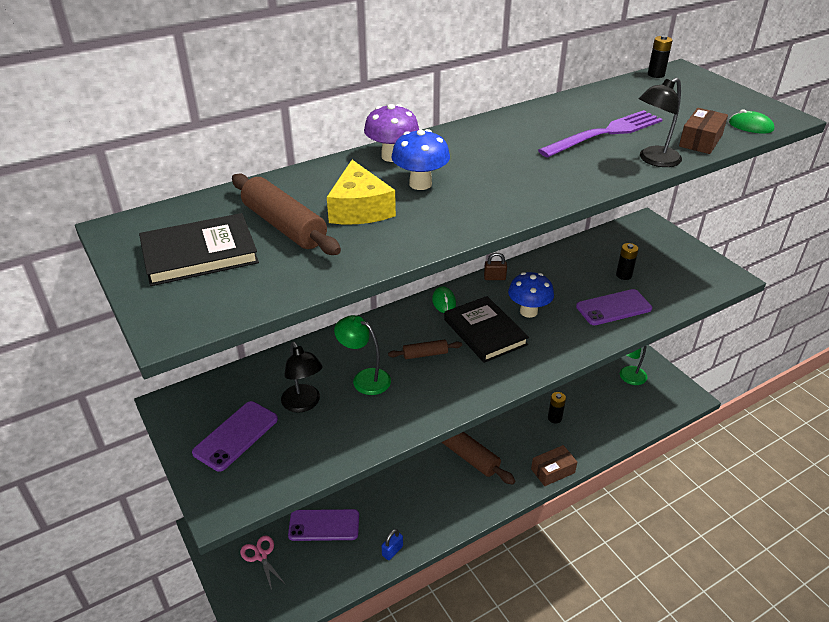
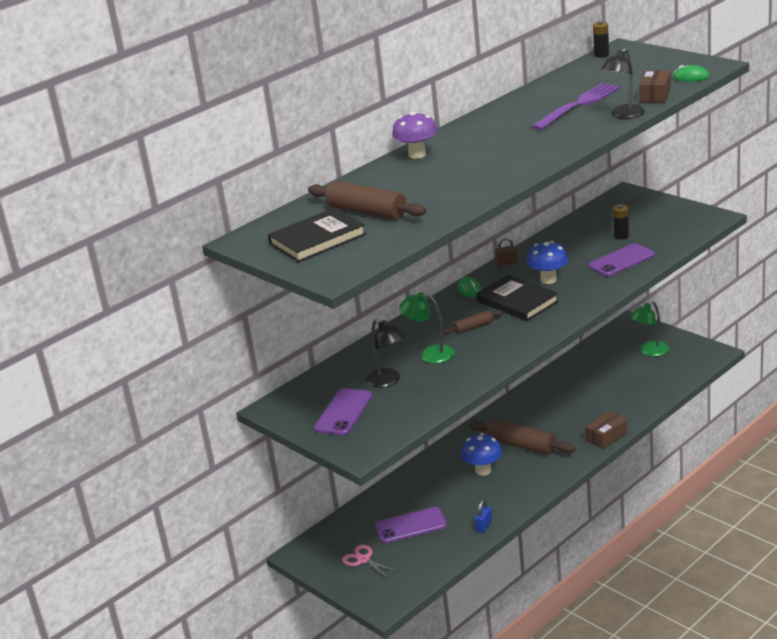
camera: 10 degrees left, 10 degrees down
yellow cheese [327,160,396,224] -> none
blue mushroom [391,129,450,190] -> blue mushroom moved to [461,433,502,476]
black battery [548,392,566,423] -> none

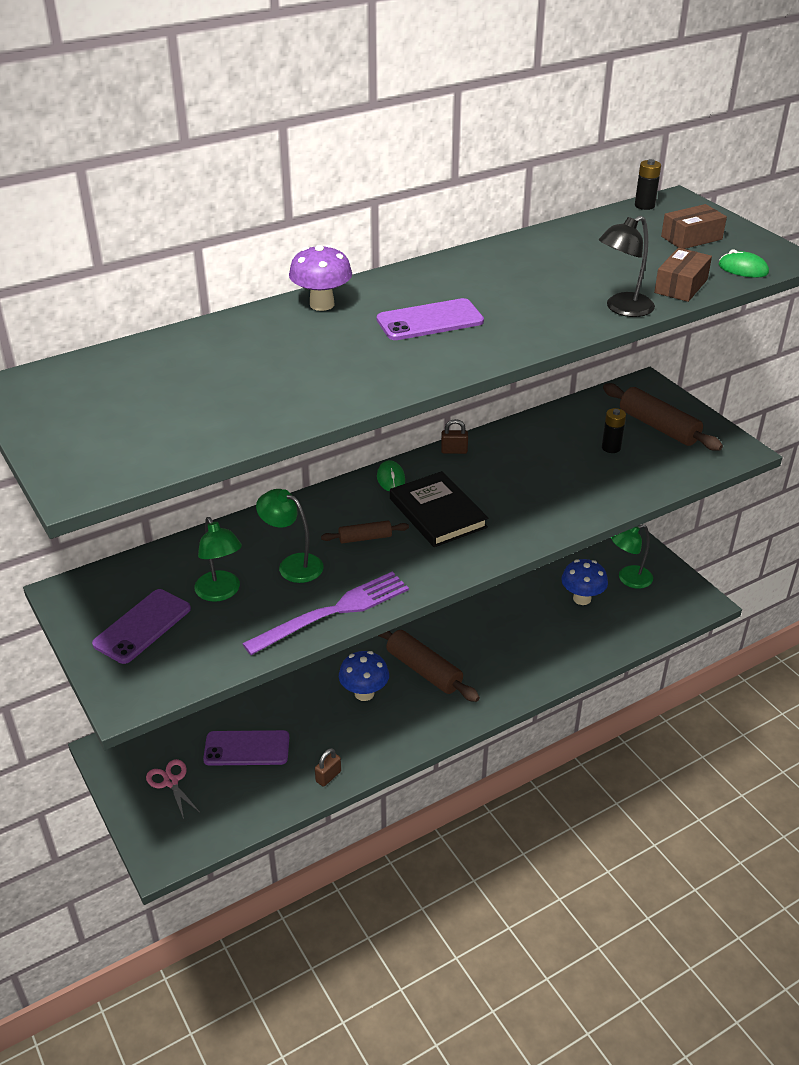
camera: 10 degrees right, 10 degrees up
black book [268,208,366,262] -> none
brown rolling pin [308,181,426,220] -> brown rolling pin moved to [603,383,723,451]
black lamp [366,319,405,388] -> green lamp [194,517,242,602]
blue padlock [475,500,492,533] -> brown padlock [315,748,341,787]
blue mushroom [527,241,568,284] -> blue mushroom moved to [561,559,608,605]
purple fork [531,83,620,130] -> purple fork moved to [242,572,409,655]
brown box [585,411,628,449] -> brown box moved to [661,204,727,249]
purple phone [588,243,655,276] -> purple phone moved to [377,298,484,340]

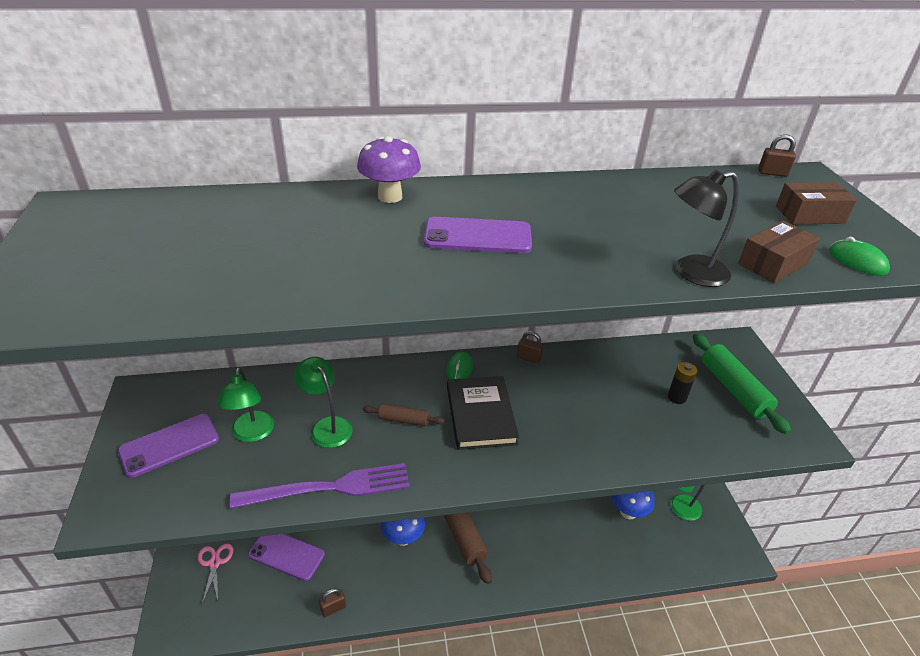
camera: 20 degrees right, 0 degrees up
brown rolling pin [603,383,723,451] -> green rolling pin [693,333,791,435]
black battery [635,159,661,210] -> brown padlock [758,134,796,177]

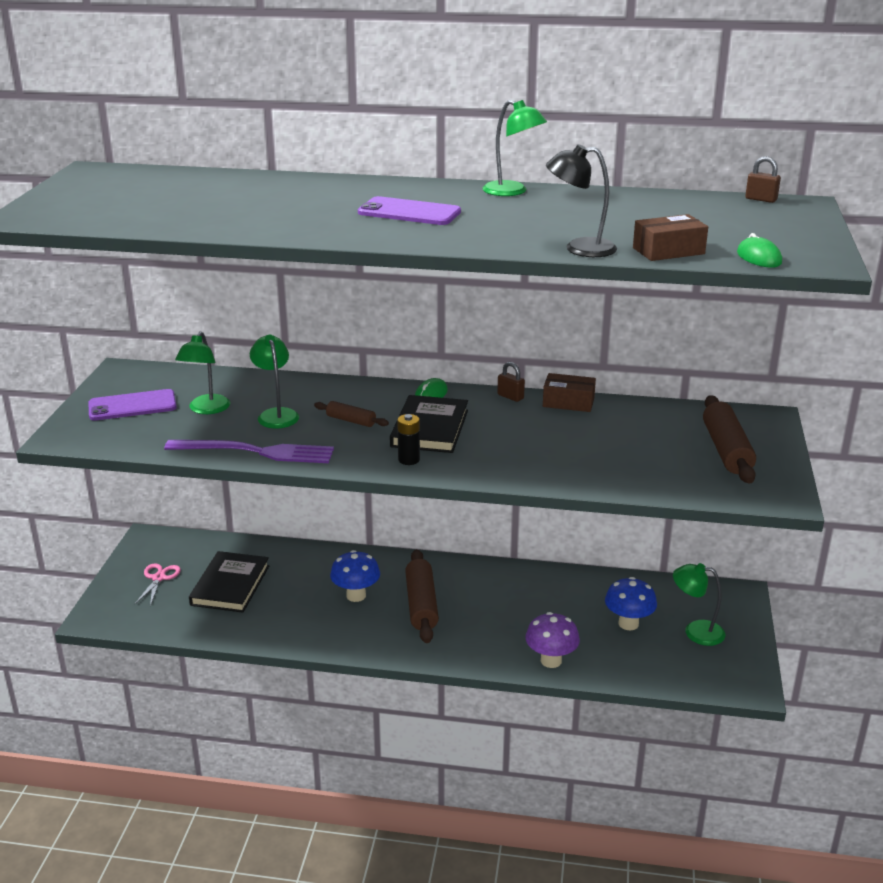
camera: 20 degrees right, 10 degrees down
purple phone [248,534,325,581] -> black book [189,551,269,613]
brown padlock [319,588,346,617] -> none
purple mushroom [357,136,421,203] -> purple mushroom moved to [525,612,580,668]
black battery [668,362,697,404] -> black battery moved to [397,414,420,465]
green rolling pin [693,333,791,435] -> brown rolling pin [703,395,756,483]
brown box [776,182,857,224] -> brown box moved to [543,373,596,412]
none -> green lamp [483,100,547,196]

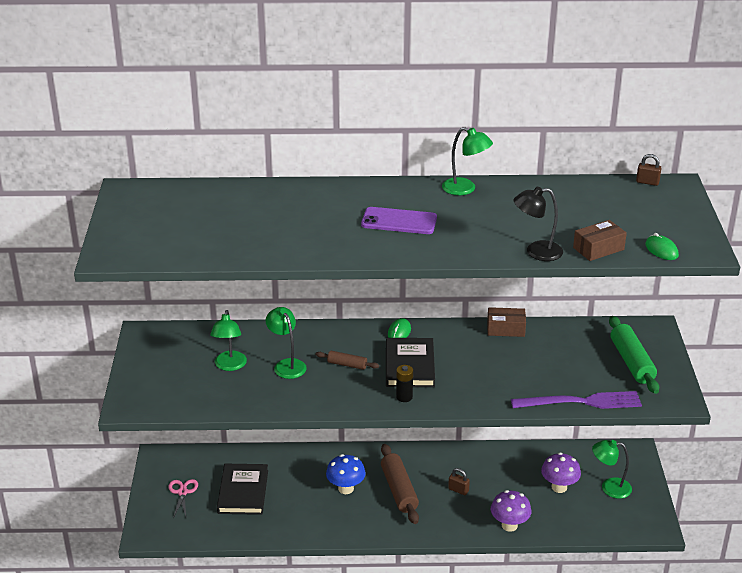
camera: 10 degrees left, 5 degrees up
purple phone [88,389,177,421] -> none
purple fork [164,440,334,463] -> purple fork moved to [511,391,642,409]
brown padlock [497,362,525,402] -> brown padlock moved to [448,468,470,495]
blue mushroom [605,577,657,630] -> purple mushroom [541,453,581,493]
brown rolling pin [703,395,756,483] -> green rolling pin [609,316,659,394]

